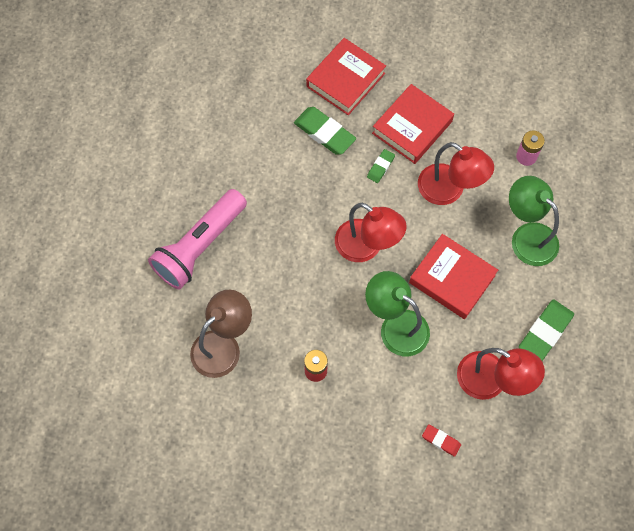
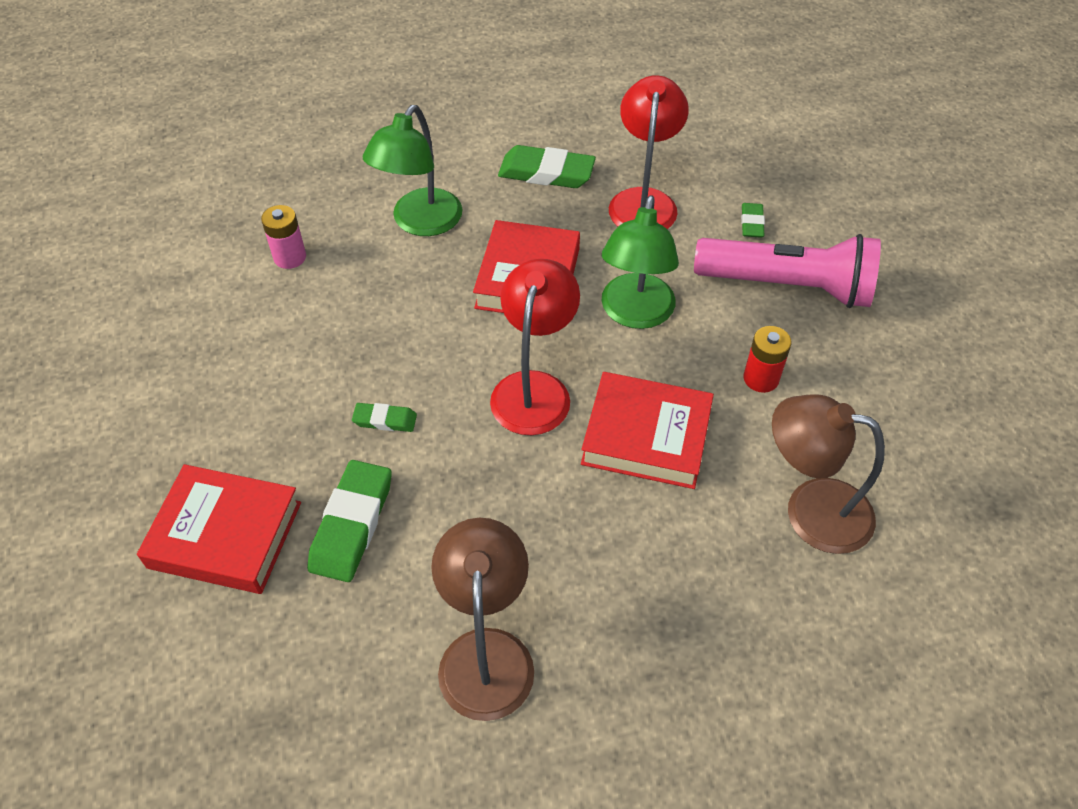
camera: 115 degrees left, 15 degrees down
pink flashlight [148,189,247,289] -> pink flashlight moved to [694,234,881,308]
red book [372,84,454,164] -> red book moved to [581,372,714,489]
red lamp [418,142,494,205] -> none
red eraser [422,424,461,457] -> green eraser [741,203,765,238]
none -> brown lamp [431,518,534,721]

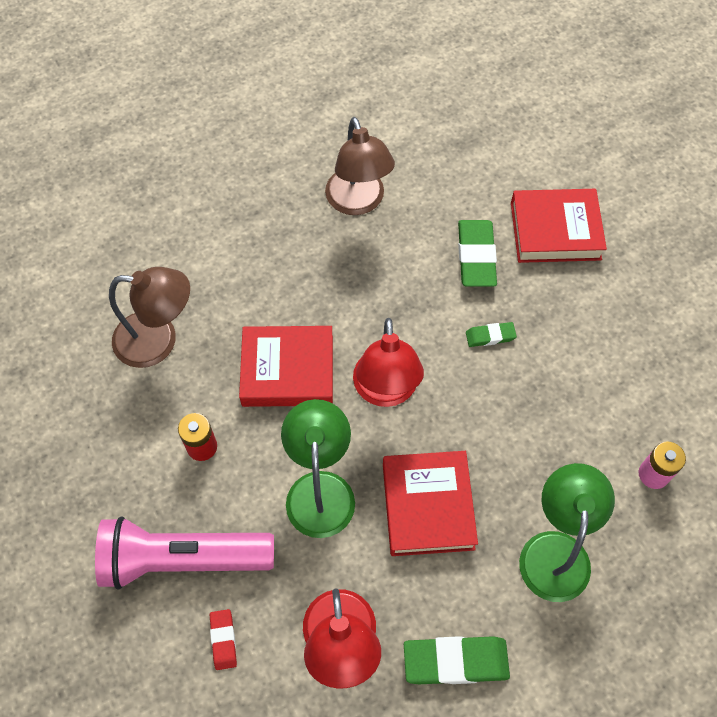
camera: 165 degrees right, 10 degrees up
green eraser [741,203,765,238] -> red eraser [210,609,237,670]

